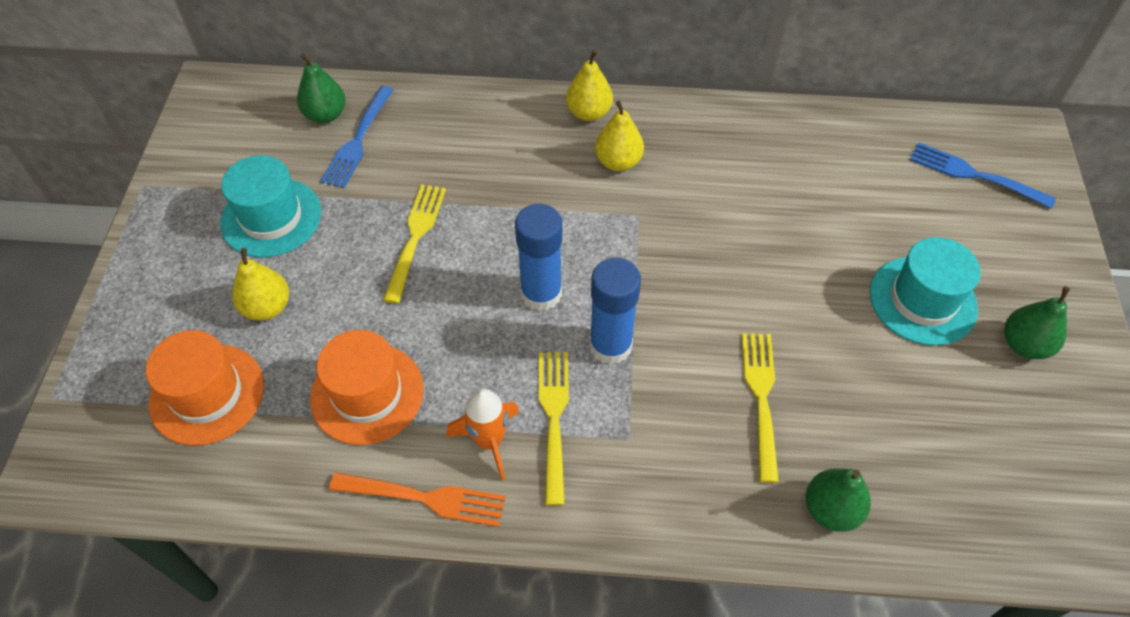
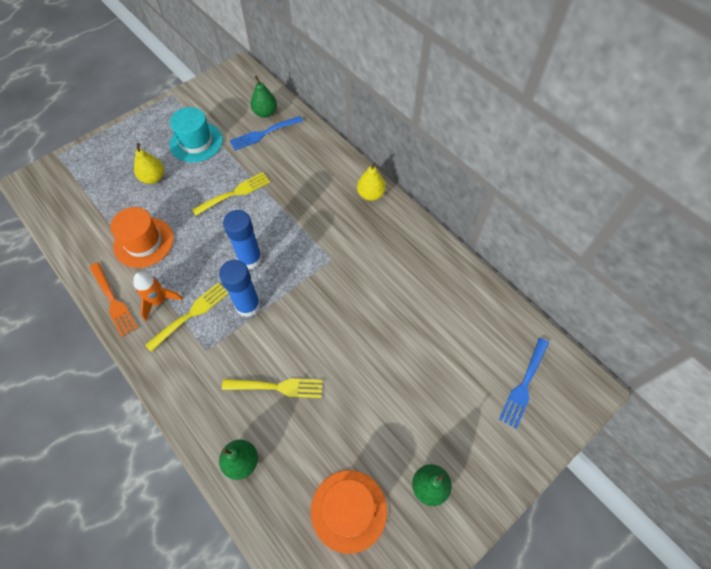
camera: 45 degrees right, 5 degrees up
orange hat [146,330,264,446] -> orange hat moved to [311,470,387,554]
yellow pear [595,101,644,171] -> none
yellow fork [742,333,779,483] -> yellow fork turned 45 degrees clockwise [222,378,323,398]
turquoise hat [870,237,981,346] -> none
blue fork [910,143,1056,209] -> blue fork turned 135 degrees counterclockwise [499,338,549,429]

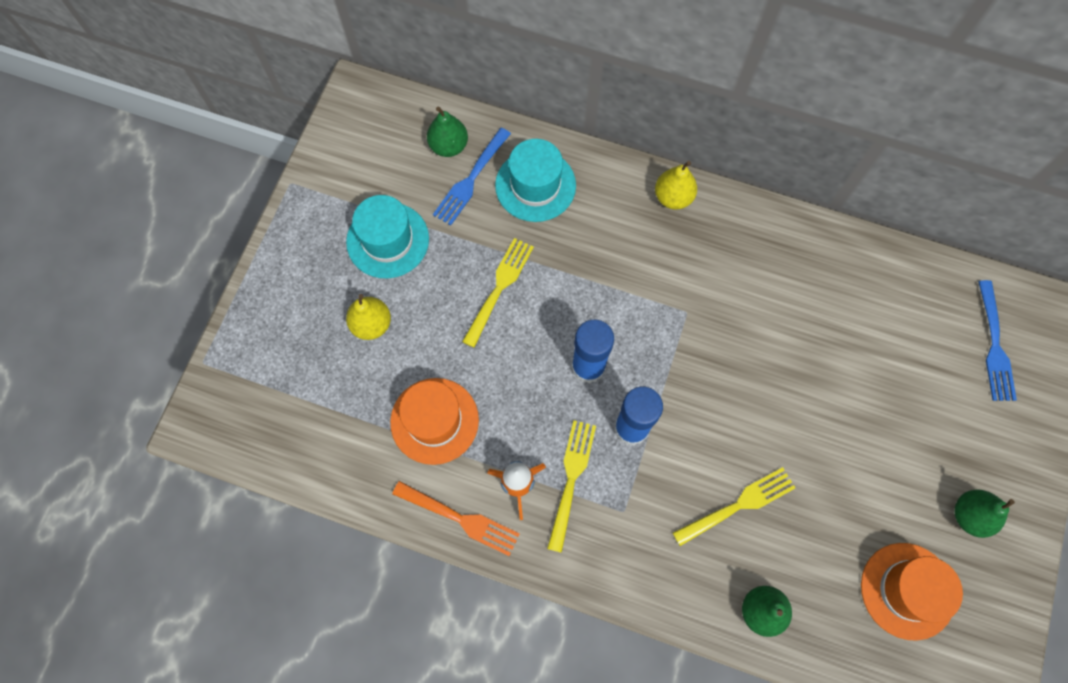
camera: 30 degrees left, 10 degrees up
none -> turquoise hat [495,139,576,222]

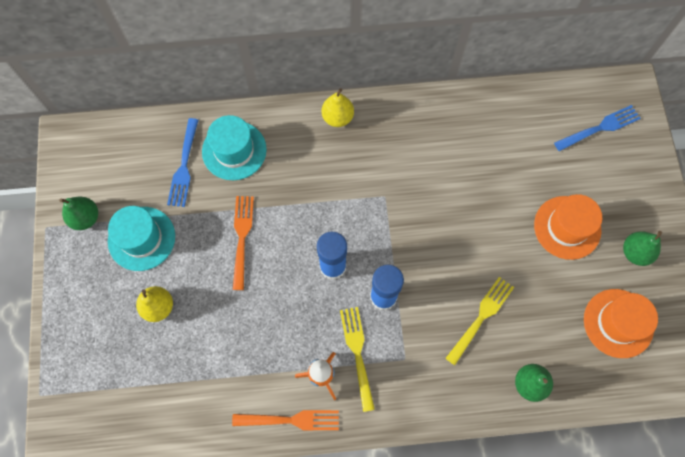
camera: 25 degrees left, 0 degrees up
orange hat [390,378,479,465] -> orange hat moved to [534,194,602,260]
green pear [427,107,468,157] -> green pear moved to [59,197,98,230]
yellow fork [462,238,534,348] -> orange fork [233,196,254,290]
blue fork [978,280,1017,401] -> blue fork turned 90 degrees counterclockwise [554,105,641,151]

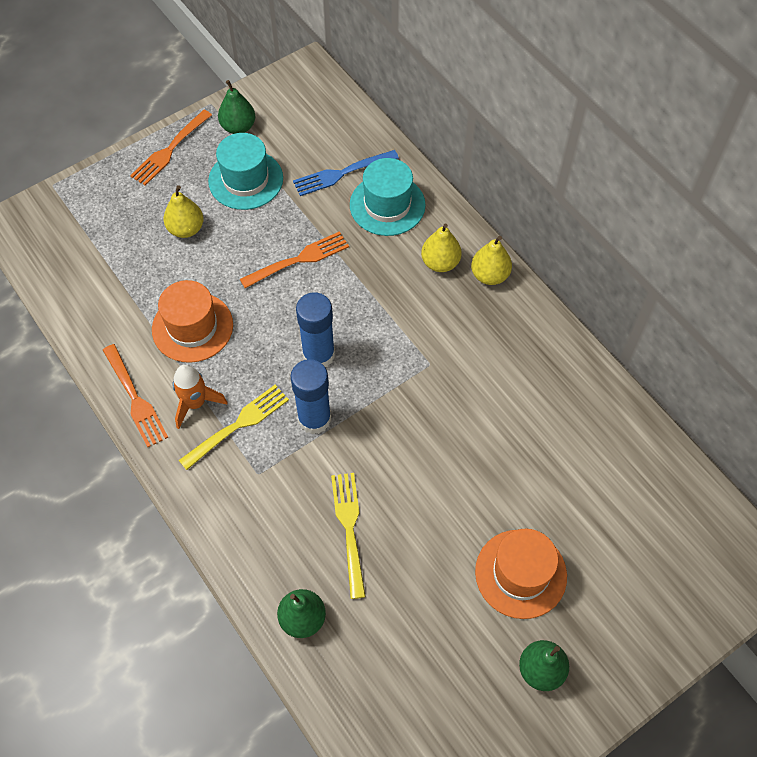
camera: 60 degrees right, 10 degrees down
yellow fork [445,277,514,365] -> yellow fork turned 105 degrees counterclockwise [331,473,366,599]
blue fork [554,105,641,151] -> none
orange hat [584,289,658,358] -> orange hat moved to [152,280,233,363]
none -> orange fork [130,110,212,186]
none -> yellow pear [421,224,462,272]

